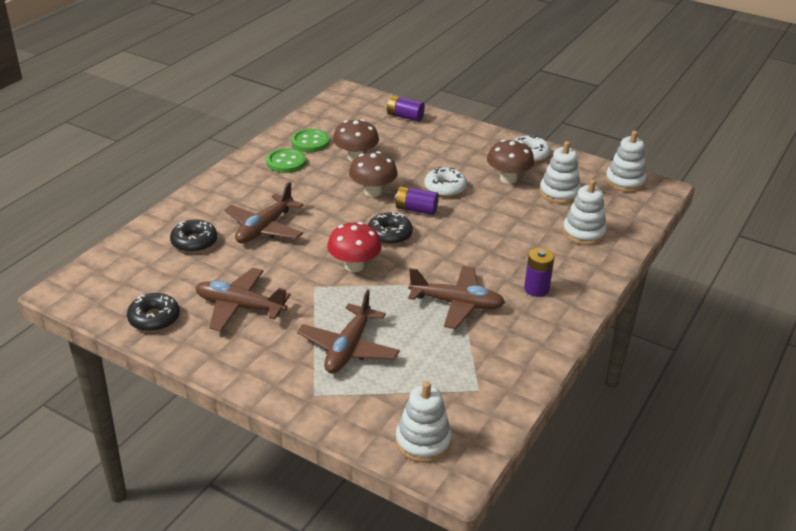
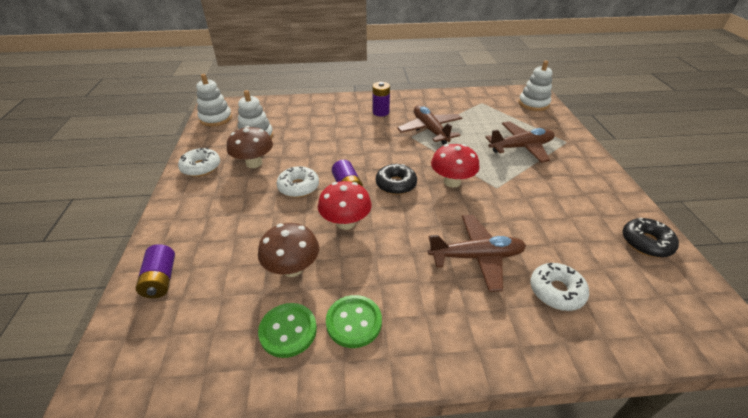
camera: 125 degrees left, 5 degrees up
black donut [170,219,217,253] -> white donut [530,263,589,311]
brown plane [195,268,290,331] -> none
brown mushroom [349,151,398,197] -> red mushroom [318,181,372,230]
white stacking toy [563,179,607,245] -> none

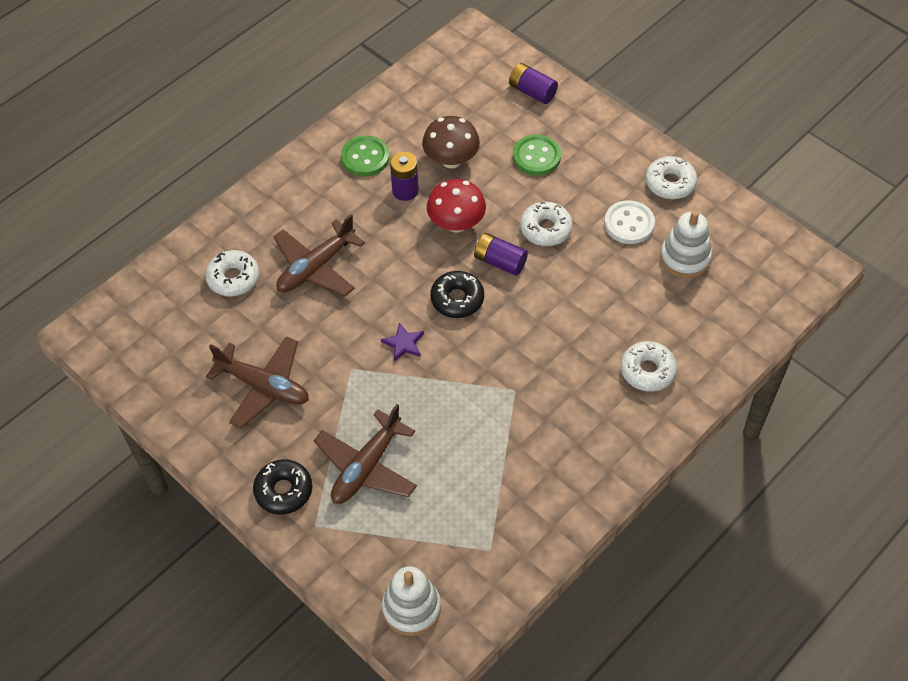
camera: 140 degrees right, 15 degrees up
white stacking toy [196,74,232,127] -> none
brown mushroom [227,126,273,168] -> white button [604,200,655,244]
green button [258,303,317,358] -> green button moved to [513,134,561,176]
purple battery [372,82,390,117] -> purple battery moved to [390,152,419,201]
brown plane [397,105,462,145] -> brown plane moved to [206,336,309,428]
red mushroom [431,144,480,187] -> purple star [381,322,424,362]
black donut [623,218,679,257] -> black donut moved to [253,459,312,515]
none -> white donut [621,341,677,392]

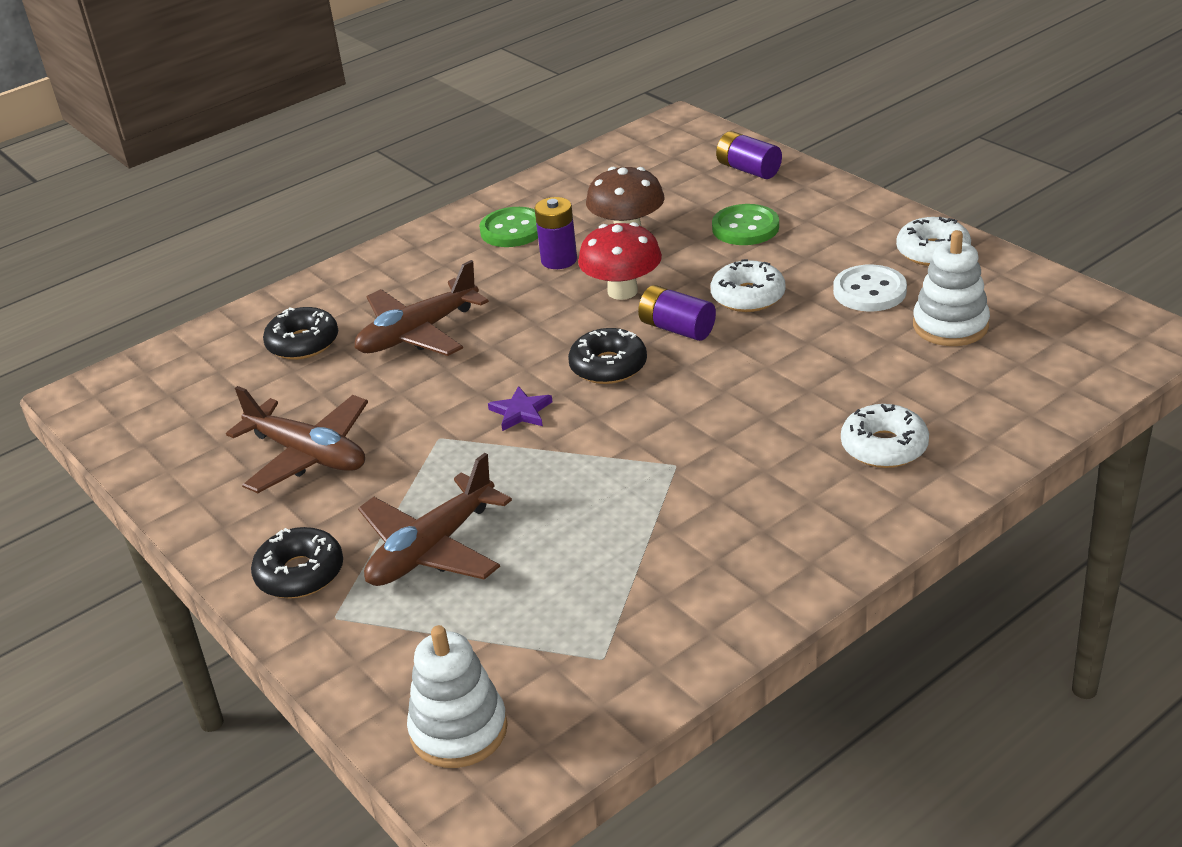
camera: 10 degrees right, 20 degrees down
white donut [205,250,259,296] -> black donut [263,307,338,360]

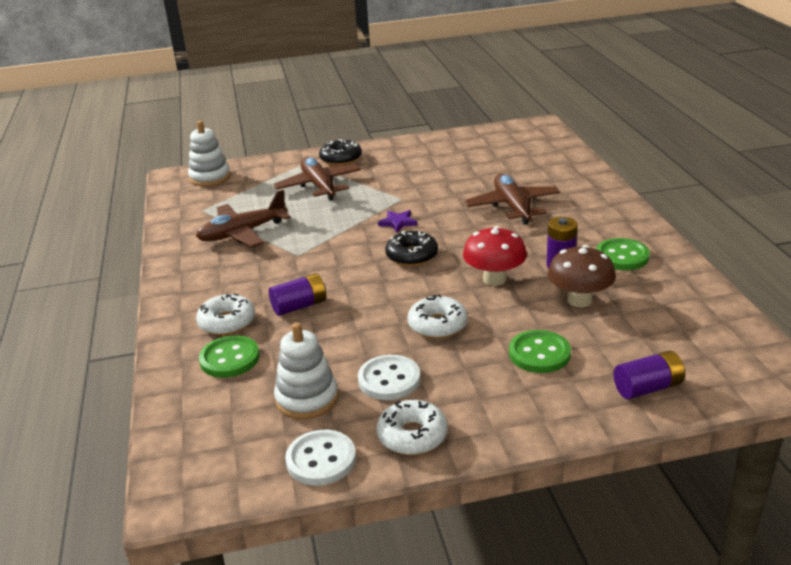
camera: 115 degrees right, 5 degrees down
brown plane [226,386,368,493] -> brown plane moved to [196,189,291,247]
black donut [263,307,338,360] -> none
purple battery [638,285,716,341] -> purple battery moved to [269,273,326,316]
none -> green button [199,335,260,378]
none -> white button [285,430,356,486]

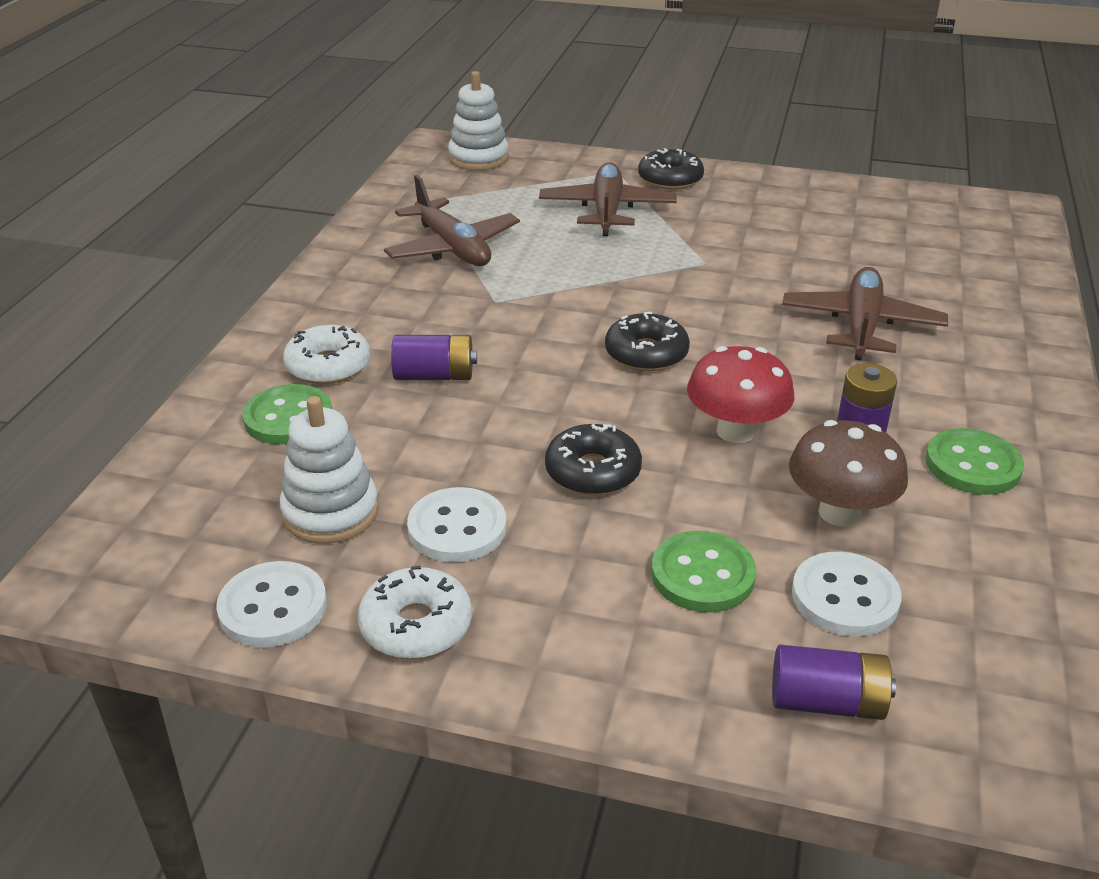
camera: 25 degrees right, 5 degrees up
brown plane [196,189,291,247] -> brown plane turned 120 degrees counterclockwise [384,175,520,266]
purple star [378,210,418,232] -> none
white donut [408,294,467,339] -> black donut [545,424,642,496]
none -> white button [792,552,902,636]

